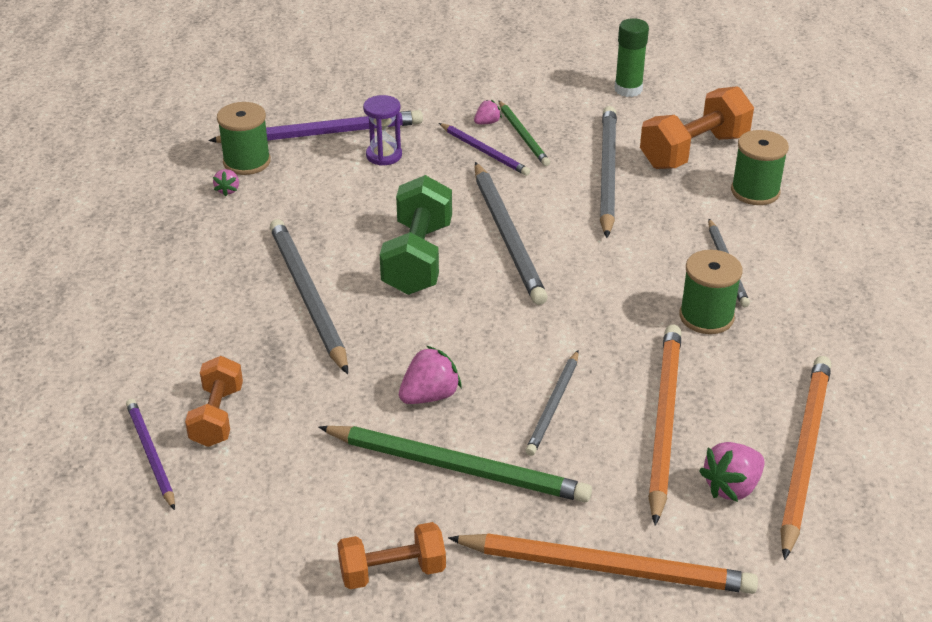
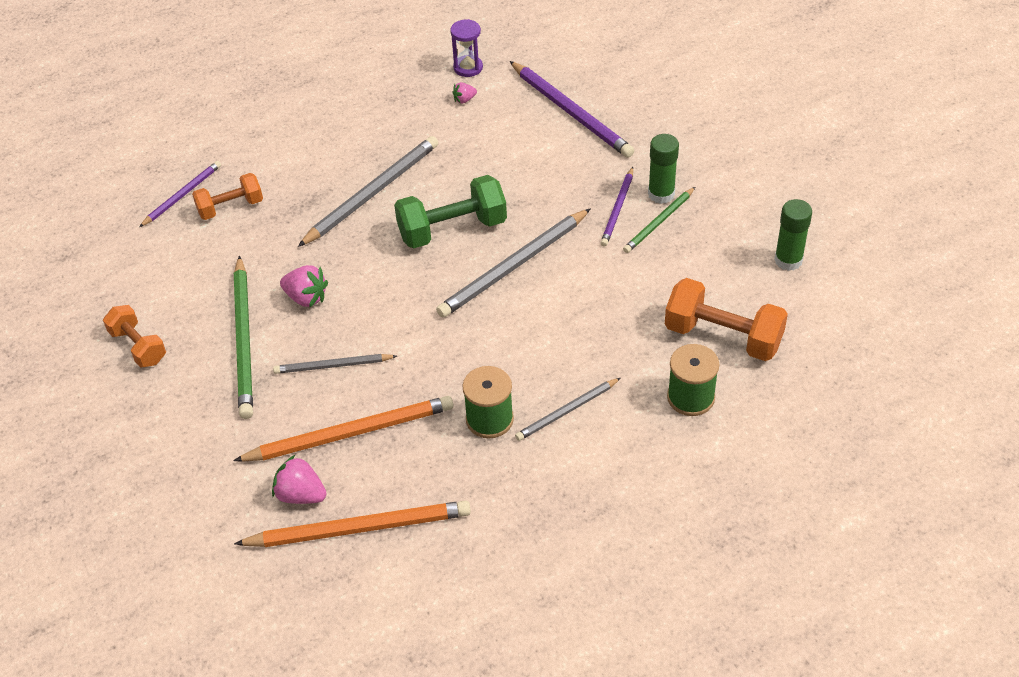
camera: 65 degrees right, 10 degrees up
green spool [217,102,271,175] -> none
purple hourglass [363,95,402,166] -> purple hourglass moved to [450,19,483,77]
orange pencil [448,533,758,594] -> none
pink strawberry [474,100,502,124] -> green glue stick [648,134,679,204]
grey pencil [600,106,617,238] -> none

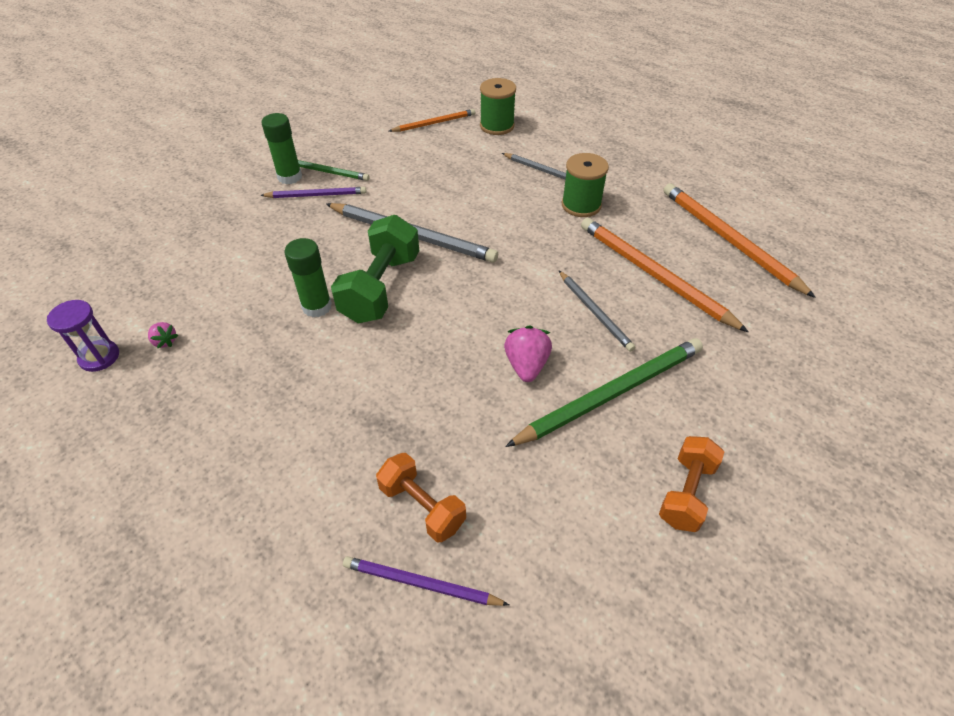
camera: 115 degrees left, 0 degrees up
pink strawberry [272,455,327,504] -> none
grey pencil [298,136,438,247] -> none
green dumbbell [394,175,507,249] -> green dumbbell turned 60 degrees clockwise [331,215,419,323]
purple pencil [510,61,635,158] -> none
orange dumbbell [665,278,788,361] -> orange pencil [389,109,475,132]
green glue stick [774,199,812,271] -> green glue stick moved to [284,238,332,317]

